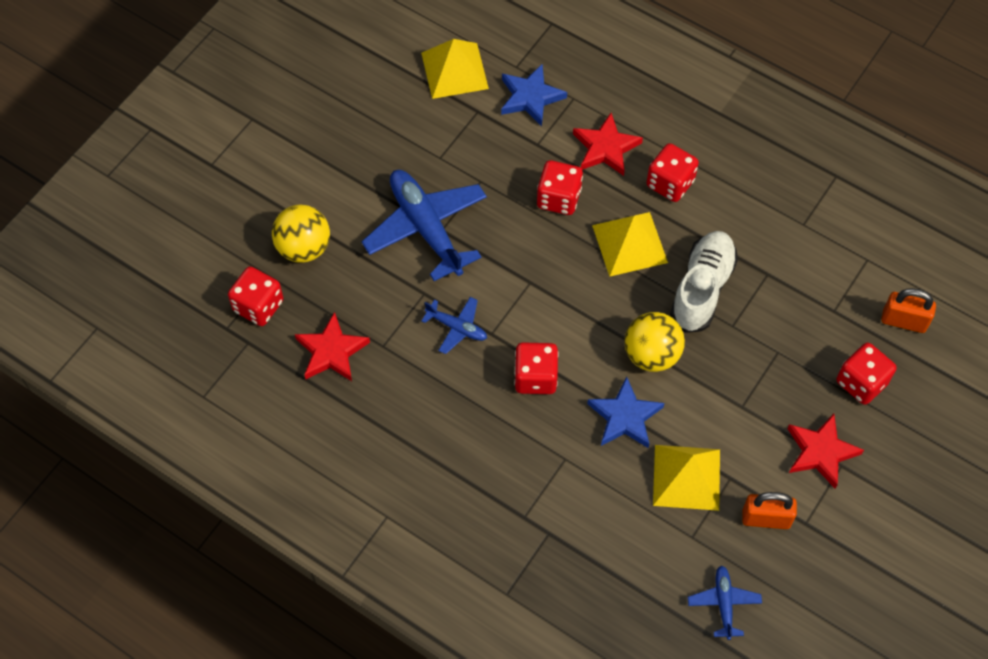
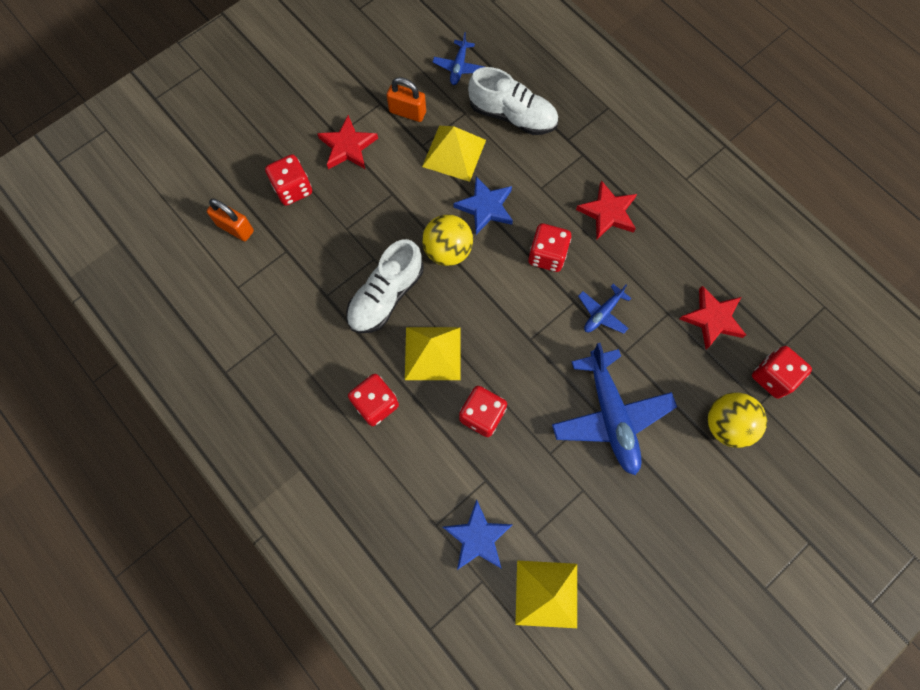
camera: 165 degrees left, 10 degrees up
blue plane [422,297,487,354] -> blue plane turned 90 degrees counterclockwise [578,284,631,334]
red star [573,113,643,176] -> red star moved to [576,180,637,239]
none -> white shoe [468,67,558,135]

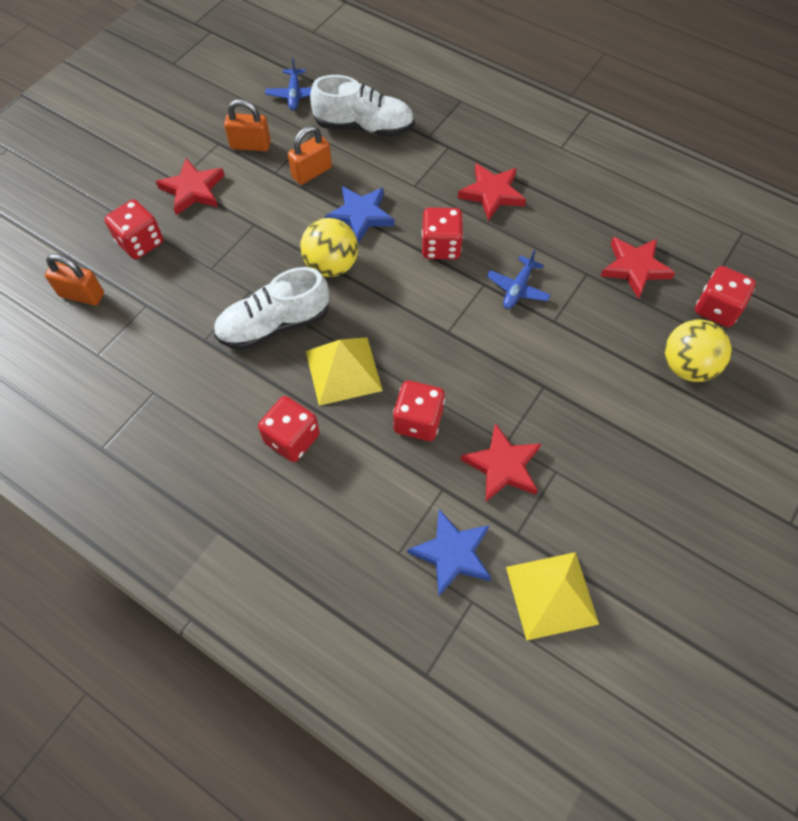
camera: 15 degrees left, 10 degrees down
white shoe [346,239,423,333] -> white shoe turned 45 degrees clockwise [213,267,329,350]
yellow pyramid [422,126,486,182] -> orange padlock [288,126,332,185]
blue plane [552,343,677,475] -> none
none -> red star [461,423,541,502]

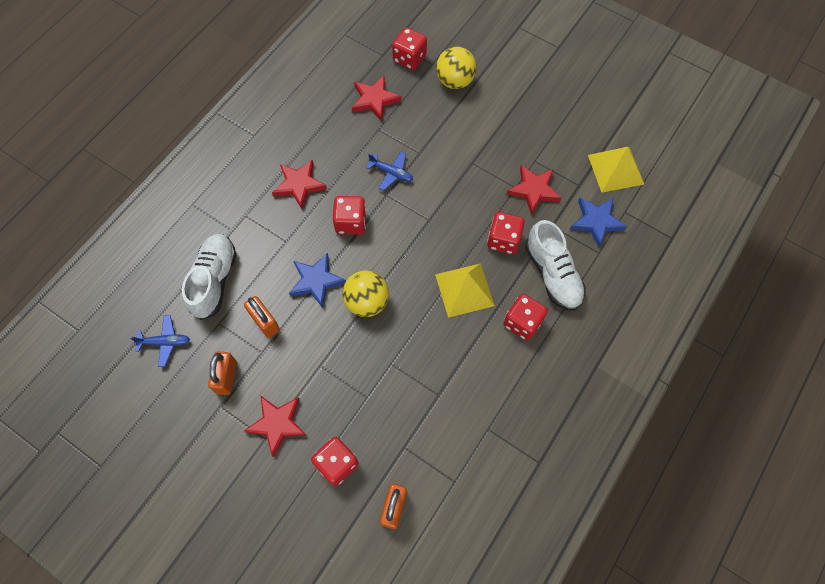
camera: 90 degrees left, 5 degrees up
white shoe [213,267,329,350] -> white shoe moved to [525,220,586,310]

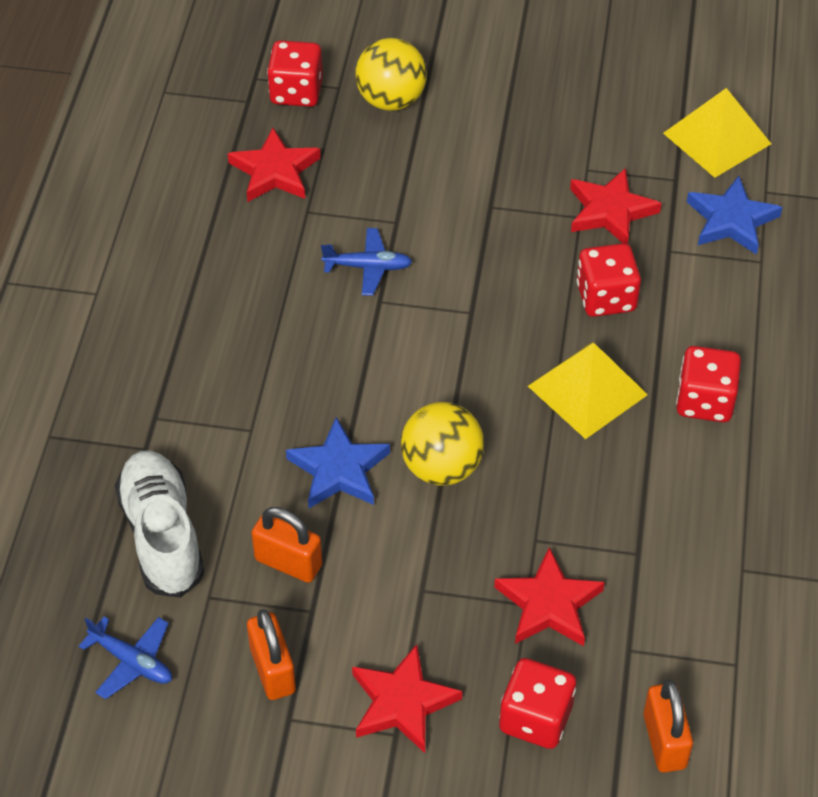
camera: 25 degrees left, 15 degrees down
blue plane [130,315,190,367] -> blue plane turned 60 degrees clockwise [79,617,172,699]
red star [272,160,327,209] -> red star moved to [494,547,605,646]
red dice [333,196,366,235] -> none
white shoe [525,220,586,310] -> none

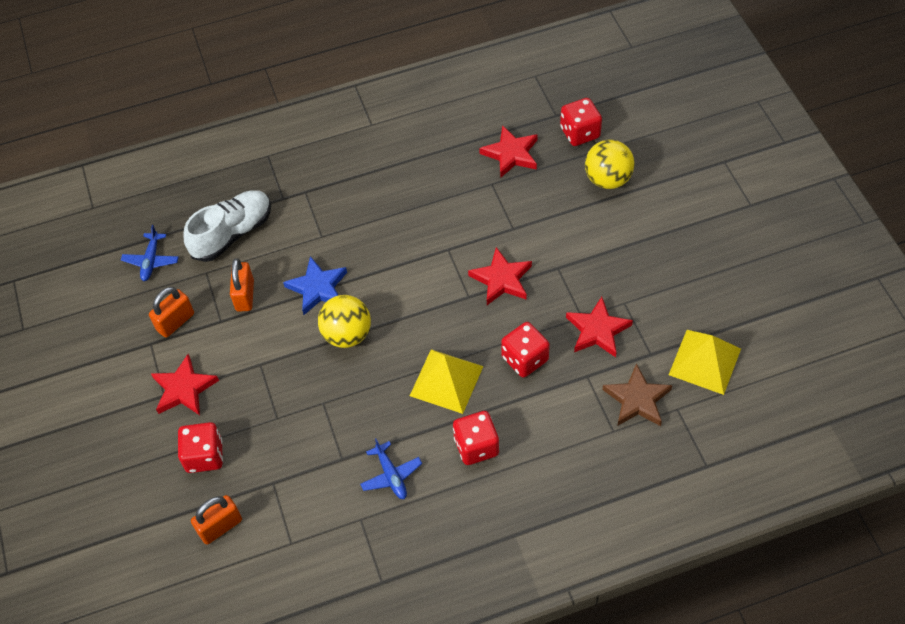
camera: 65 degrees right, 5 degrees up
blue plane [321,228,412,296] -> blue plane moved to [360,438,422,499]
red star [494,547,605,646] -> red star moved to [468,247,532,305]
blue star [687,176,783,255] -> brown star [602,363,672,426]

